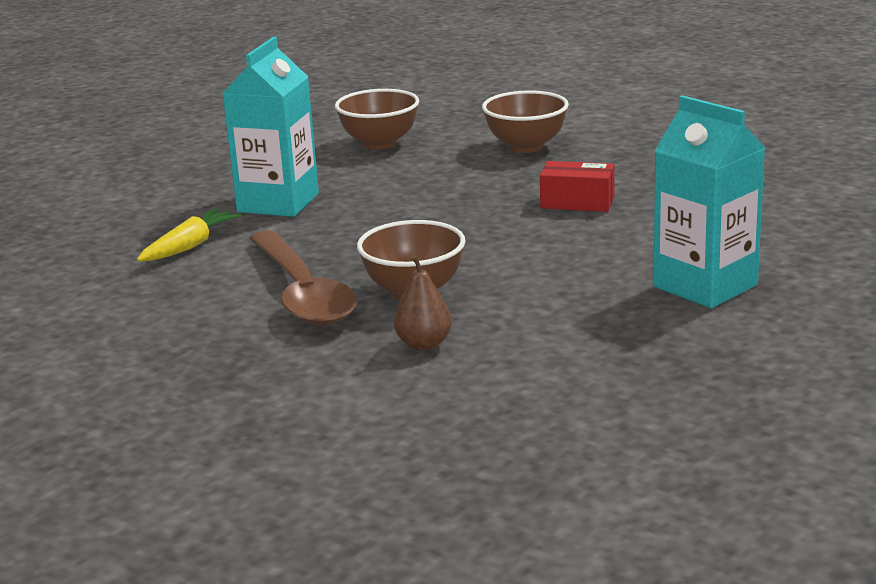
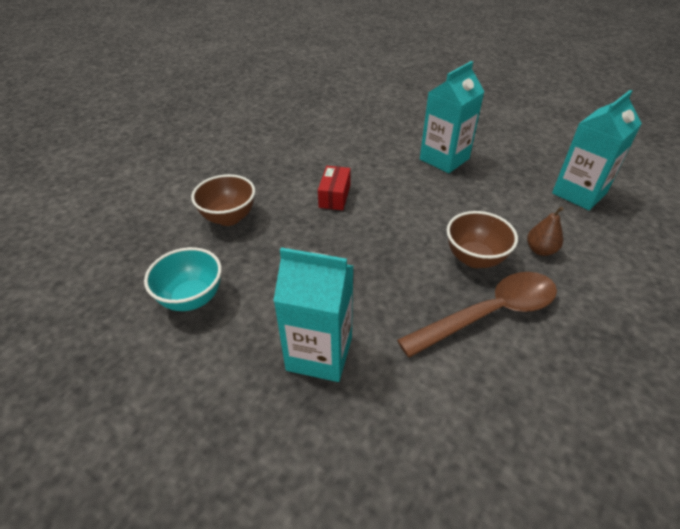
camera: 95 degrees left, 20 degrees up
yellow carrot [137,208,241,261] -> none
brown bowl [335,89,419,150] -> turquoise bowl [144,247,222,311]
none -> turquoise carton [552,90,642,210]

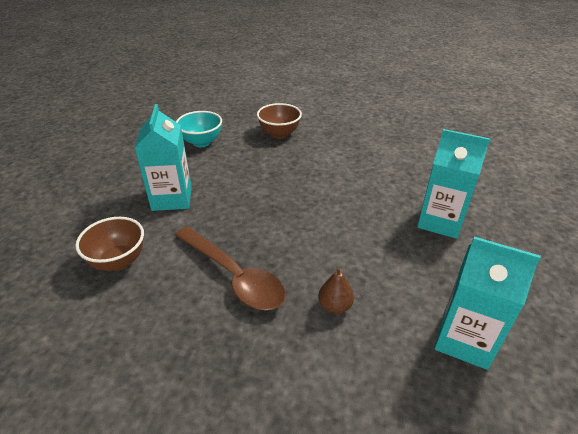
camera: 70 degrees right, 5 degrees down
red box [318,166,351,210] -> none
brown bowl [447,211,518,268] -> brown bowl moved to [75,217,144,271]

